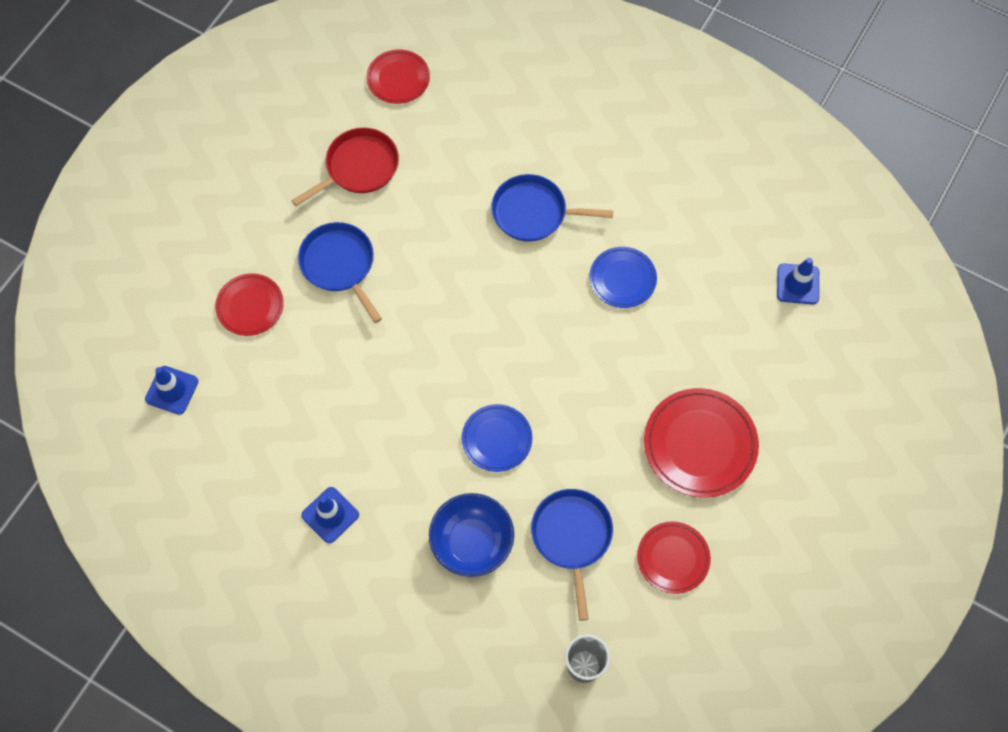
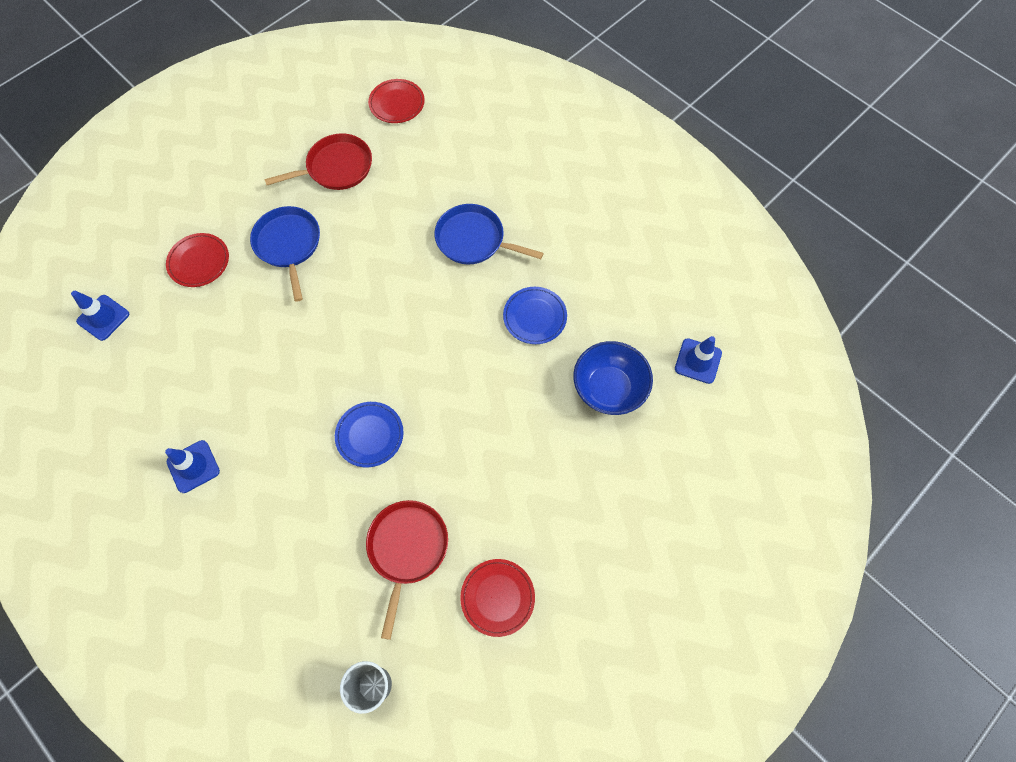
camera: 15 degrees right, 0 degrees up
blue bowl [429,493,514,577] -> blue bowl moved to [573,341,653,415]
blue pan [531,489,613,621] -> red pan [366,500,448,640]
red plate [644,388,759,498] -> none

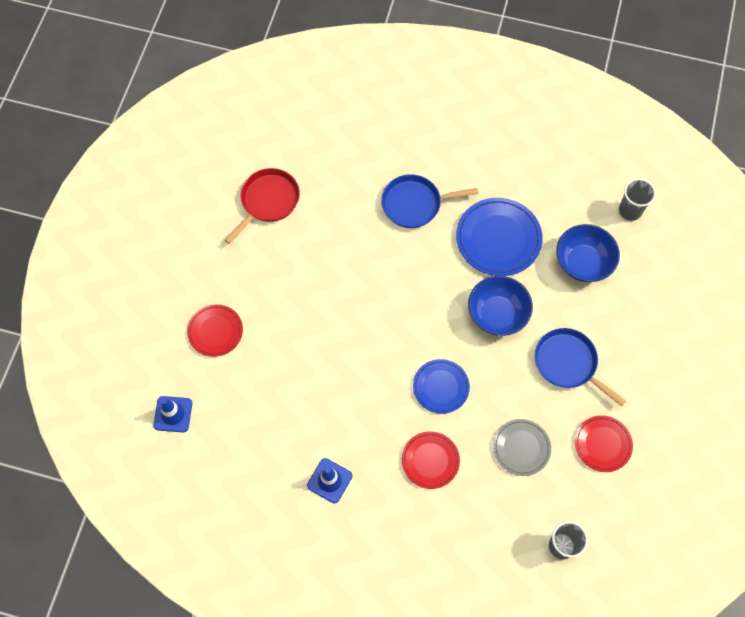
camera: 30 degrees left, 0 degrees up
blue pan [250,206,320,302] -> blue pan moved to [535,328,626,406]
red pan [366,500,448,640] -> grey plate [493,419,551,476]
red plate [368,79,425,123] -> red plate moved to [402,431,460,489]
blue plate [503,287,567,344] -> blue plate [456,198,543,276], size x1.61
blue traffic cone [675,336,722,384] -> grey cup [619,178,656,221]
none -> blue bowl [468,276,533,336]

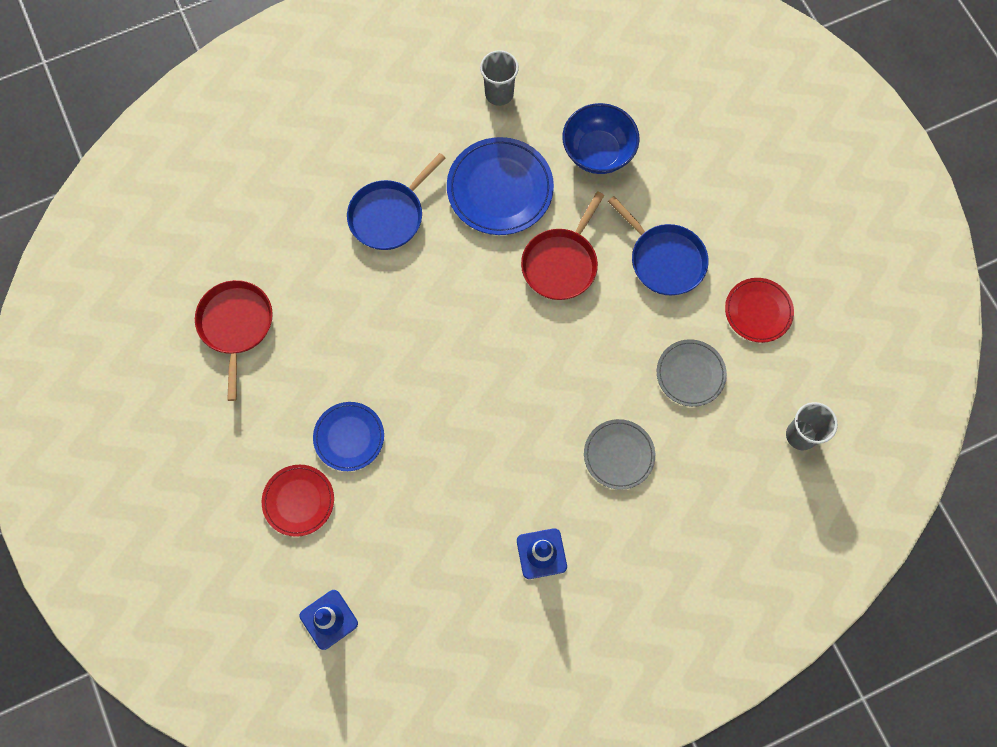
camera: 40 degrees left, 5 degrees up
red plate [402,431,460,489] -> grey plate [584,419,655,490]
blue plate [413,359,470,414] -> blue plate moved to [313,402,384,471]
blue bowl [468,276,533,336] -> red pan [521,191,604,300]
blue pan [535,328,626,406] -> blue pan turned 135 degrees counterclockwise [608,196,708,295]
grey cup [619,178,656,221] -> grey cup moved to [480,50,519,106]

